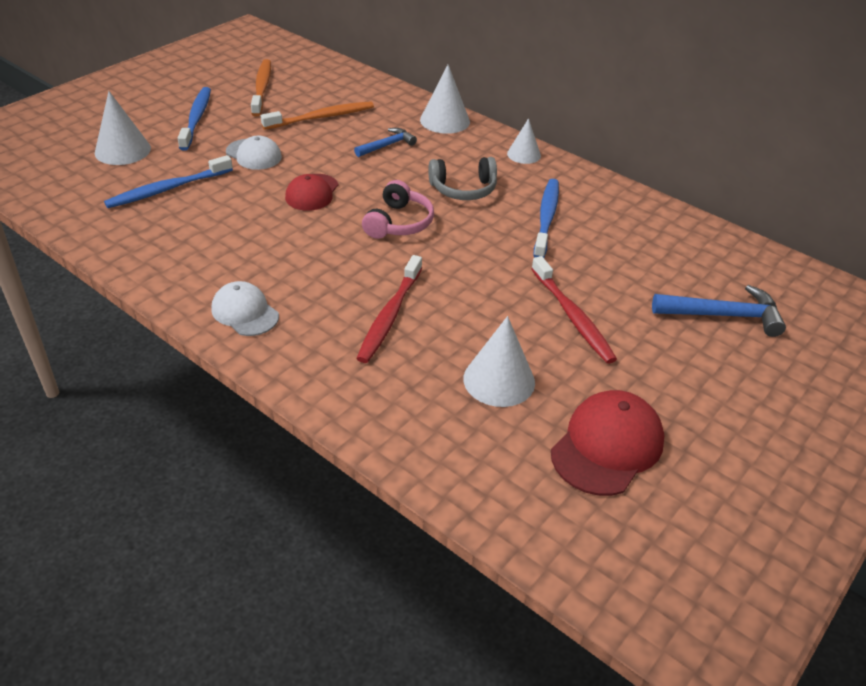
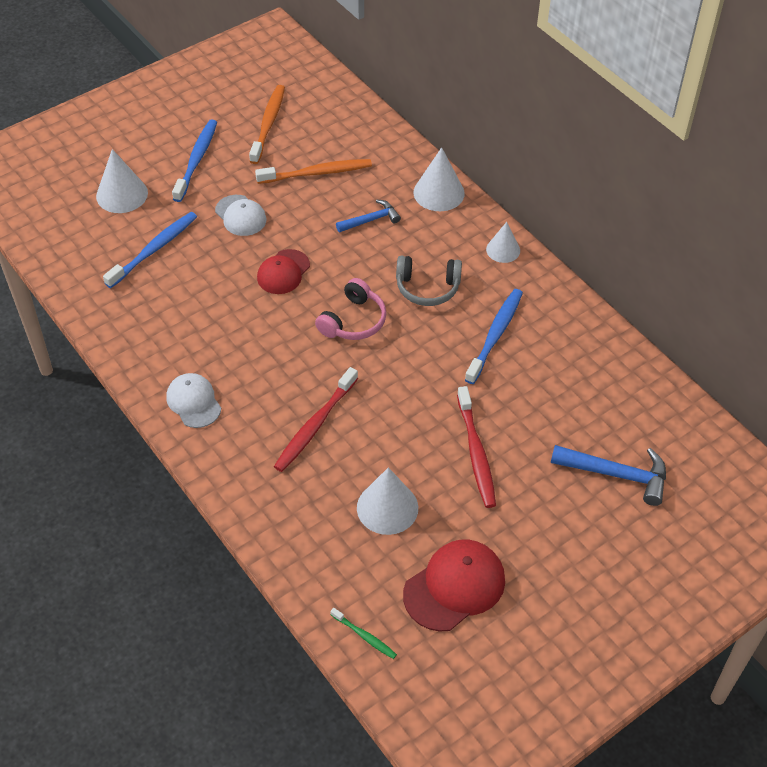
camera: 15 degrees right, 10 degrees up
blue toothbrush [104,155,233,208] -> blue toothbrush turned 150 degrees clockwise [103,212,197,288]
none -> green toothbrush [330,608,397,659]

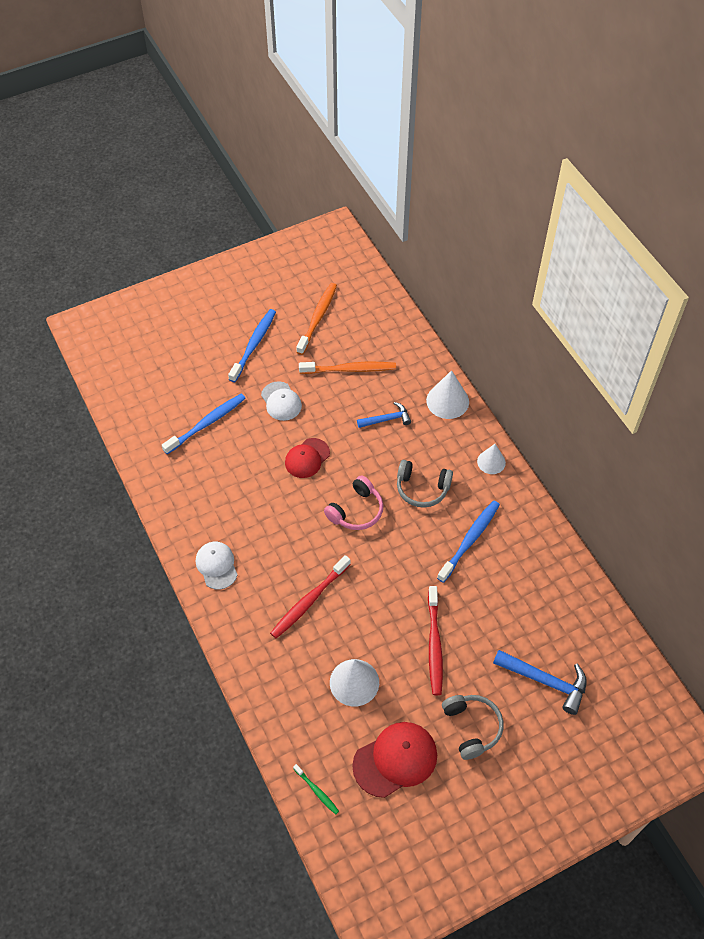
camera: 10 degrees right, 5 degrees up
white cone [96,149,148,213] -> none
none -> grey headphones [442,695,503,760]

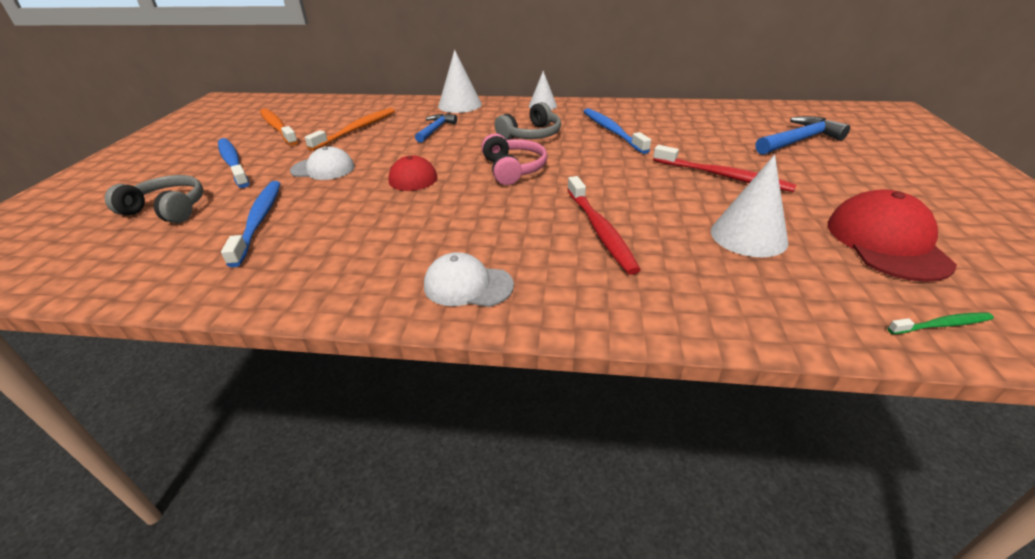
camera: 55 degrees left, 20 degrees down
grey headphones [442,695,503,760] -> grey headphones moved to [105,175,203,223]

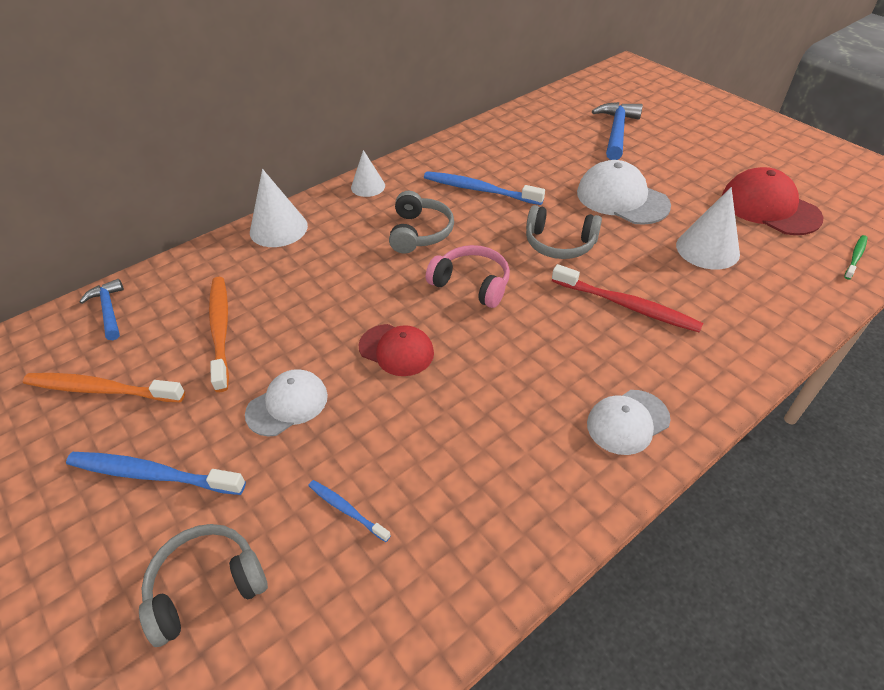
camera: 45 degrees left, 10 degrees up
blue toothbrush [221,181,281,267] -> blue toothbrush [308,480,391,542], size x0.52
blue hammer [415,114,457,143] -> blue hammer moved to [79,279,124,340]
red toothbrush [653,145,796,192] -> white cap [577,160,671,225]
none -> grey headphones [526,205,602,259]

